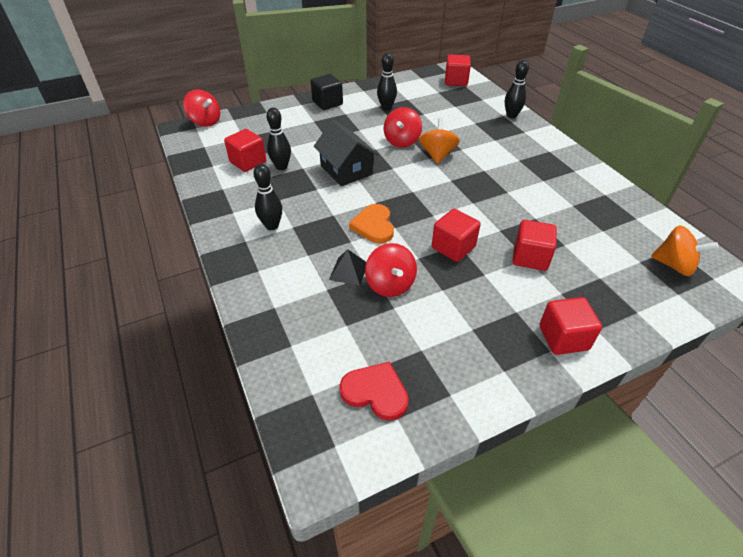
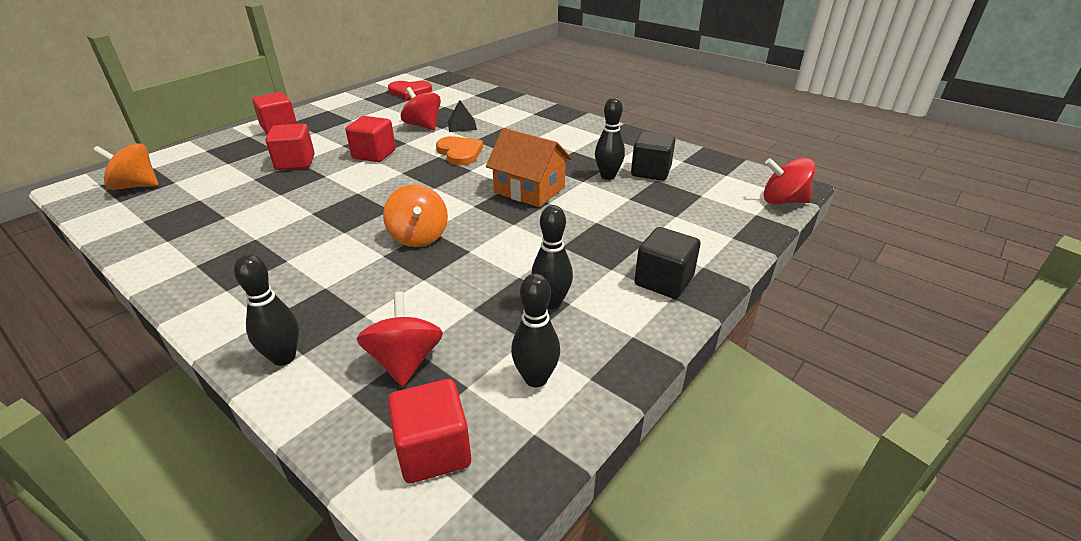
camera: 155 degrees right, 10 degrees down
red cube [224,129,266,172] -> black cube [631,131,676,181]
black bowling pin [253,164,282,230] -> black bowling pin moved to [511,273,560,388]
black house [314,120,378,186] -> orange house [486,128,572,207]
red spinning top [384,107,422,148] -> red spinning top moved to [357,291,443,387]

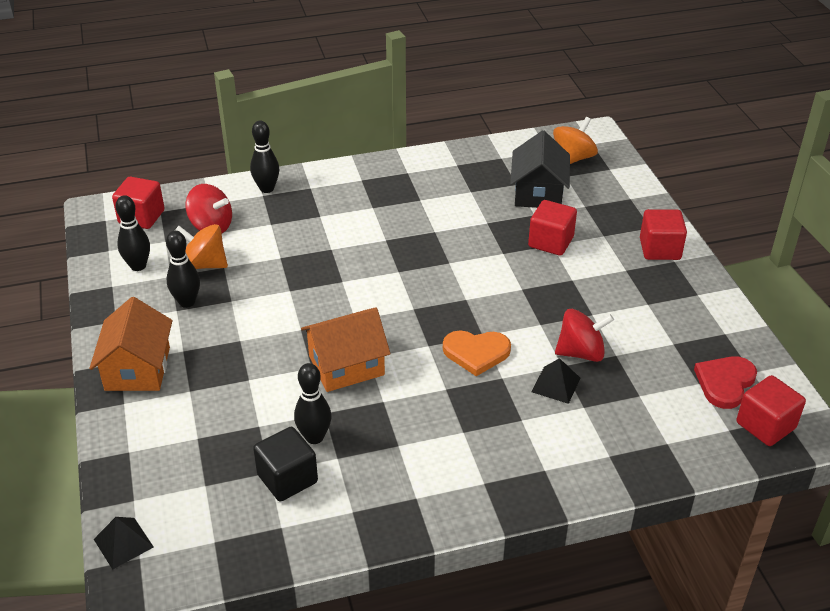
camera: 125 degrees right, 5 degrees up
red cube [346,116,396,162] -> red cube moved to [736,375,806,446]
orange spinning top [383,184,448,247] -> orange spinning top moved to [175,224,228,269]
black cube [634,227,701,299] -> orange house [89,297,172,391]
red spinning top [764,158,815,204] -> black pyramid [94,517,154,570]
none -> black house [510,130,570,208]

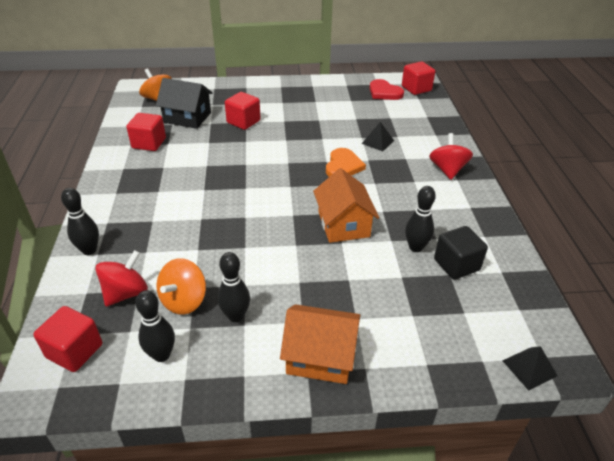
camera: 80 degrees left, 0 degrees up
red spinning top [555,309,614,362] -> red spinning top moved to [429,133,473,180]
red cube [640,209,687,260] -> red cube moved to [127,113,166,151]

